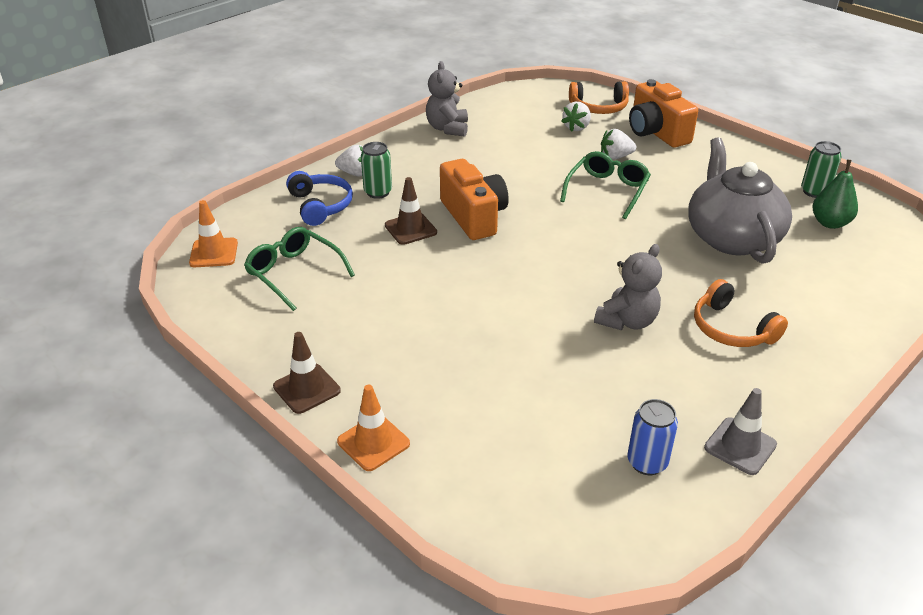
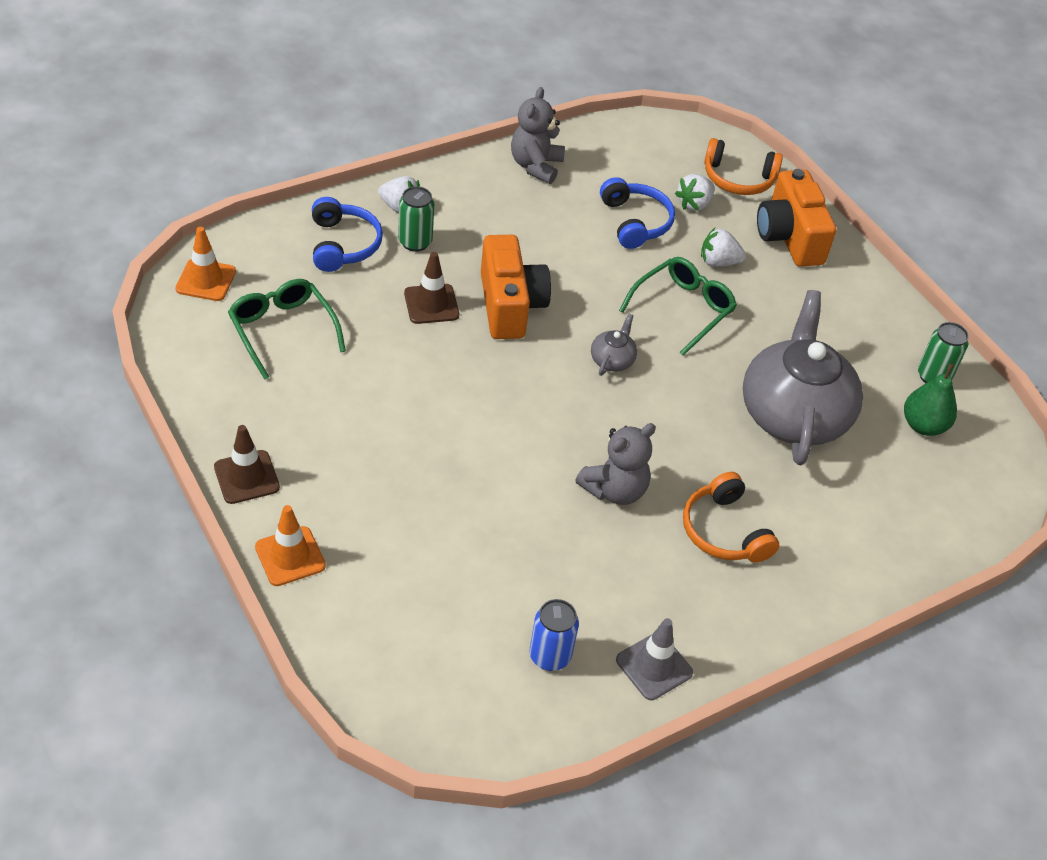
camera: 10 degrees right, 10 degrees up
none -> grey teapot [591,314,637,376]
none -> blue headphones [600,177,675,249]

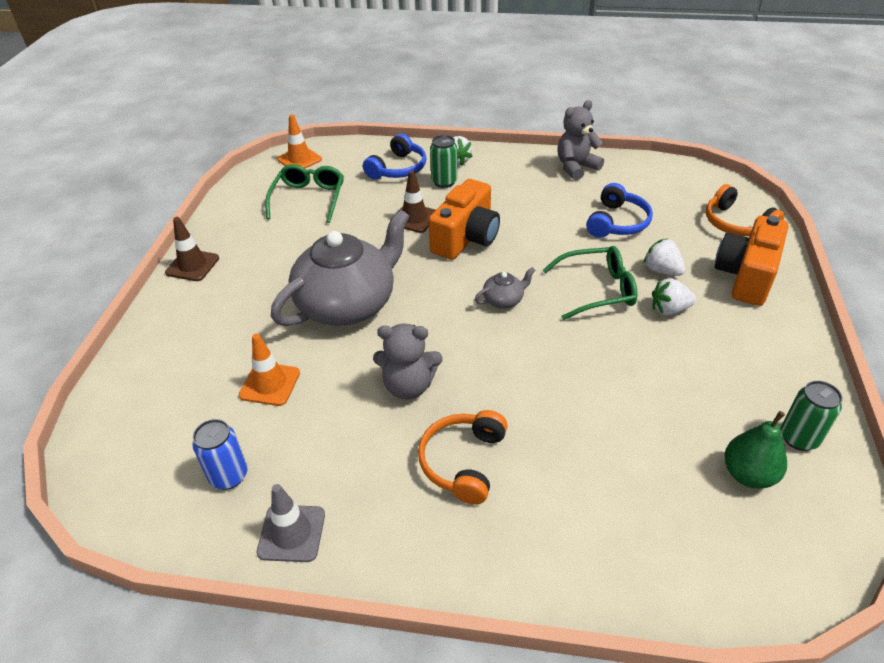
camera: 45 degrees right, 5 degrees down
orange traffic cone [255,505,326,586] -> orange traffic cone moved to [239,333,300,406]
white strawberry [675,174,715,211] -> white strawberry moved to [652,278,696,316]
grey teapot [743,290,863,465] -> grey teapot moved to [271,209,410,326]

